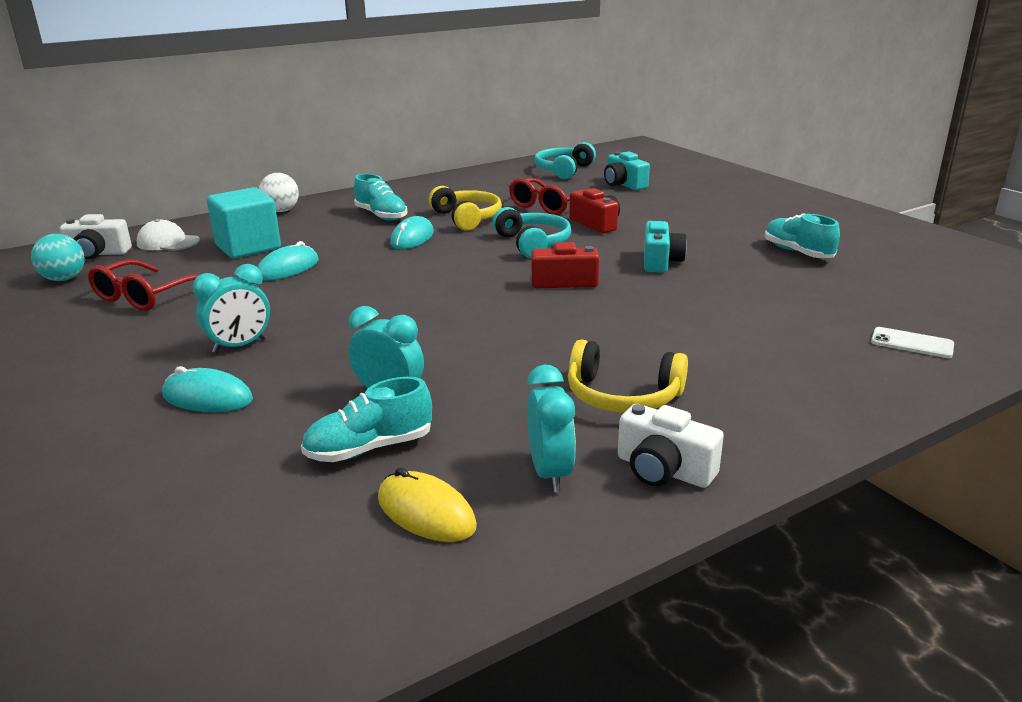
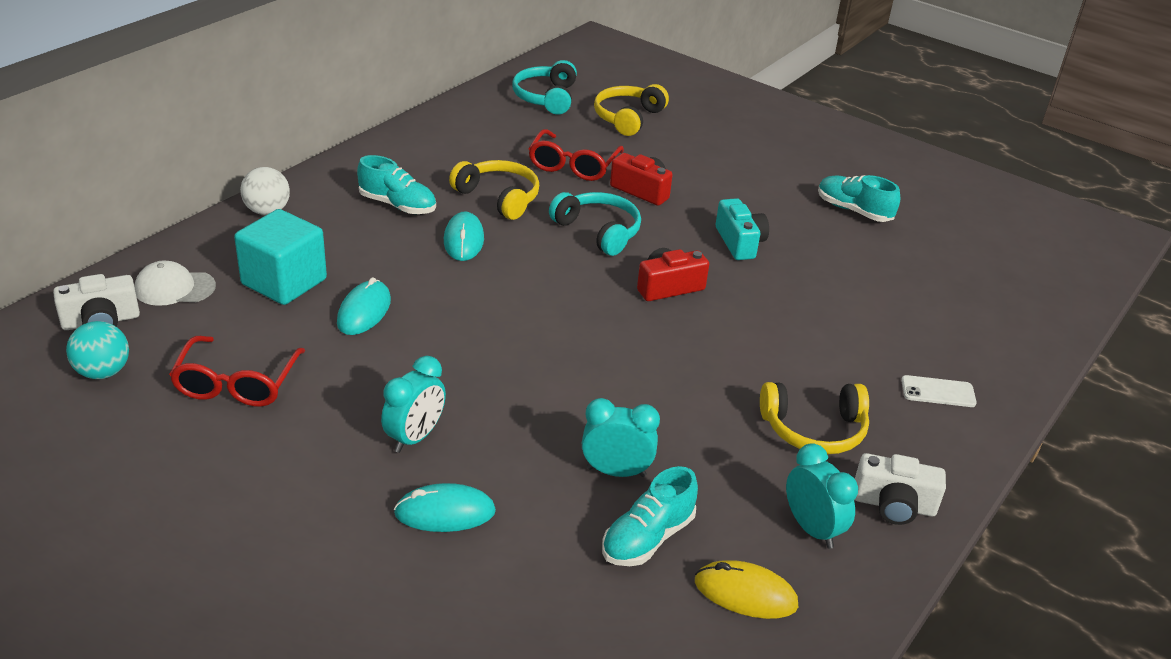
camera: 25 degrees left, 10 degrees up
turquoise camera [604,151,650,190] -> yellow headphones [594,84,669,136]
white phone [871,327,954,358] -> white phone moved to [901,375,977,407]

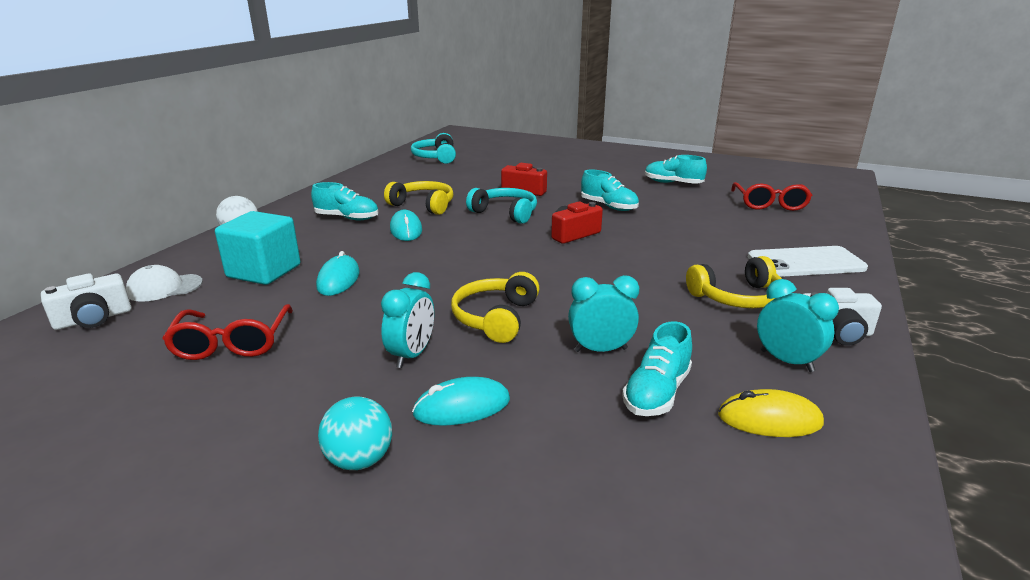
camera: 10 degrees left, 10 degrees down
turquoise ball [66,321,129,379] -> turquoise ball moved to [318,396,392,470]
red glasses [528,129,624,181] -> red glasses moved to [731,182,812,211]
yellow headphones [594,84,669,136] -> yellow headphones moved to [451,272,539,343]
turquoise camera [716,198,769,260] -> turquoise shoe [581,170,639,211]
white phone [901,375,977,407] -> white phone [748,246,868,277], size x1.88

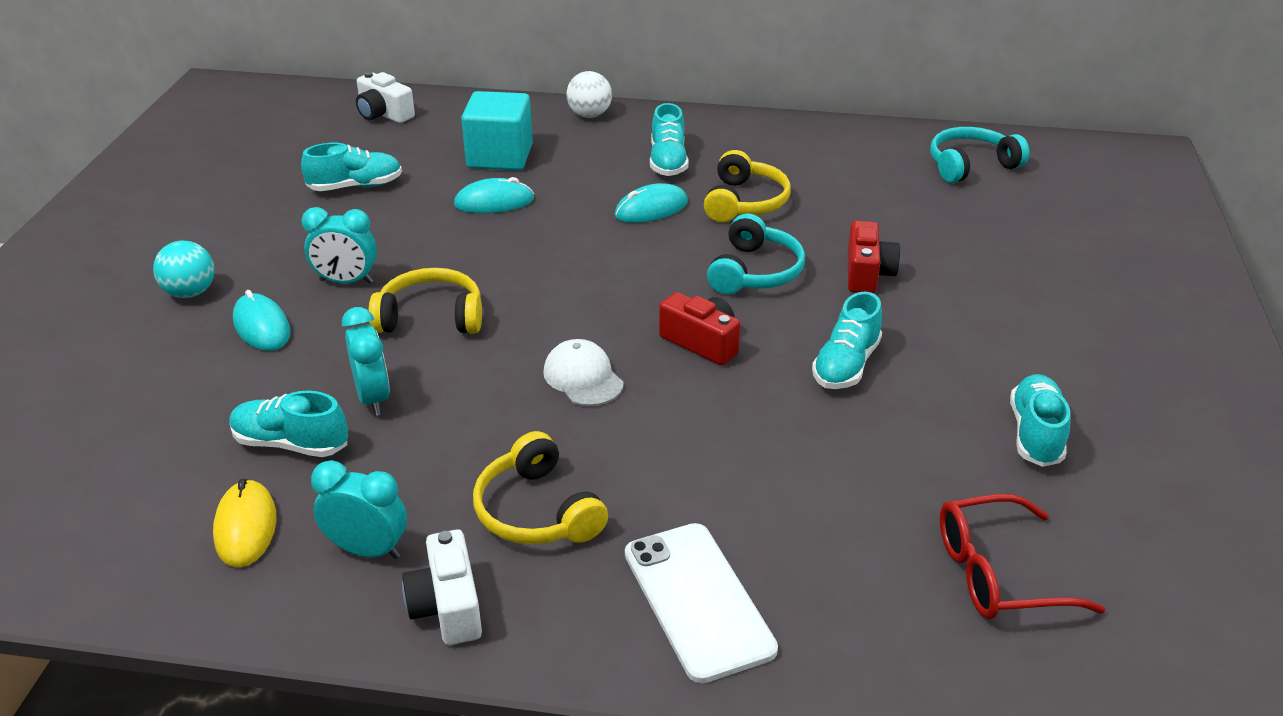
camera: 75 degrees right, 10 degrees up
white cap [126,265,203,302] -> white cap moved to [543,339,624,406]
red glasses [162,304,293,360] -> turquoise shoe [301,143,402,191]
turquoise clock [757,279,839,372] -> turquoise clock turned 105 degrees counterclockwise [311,460,407,559]

